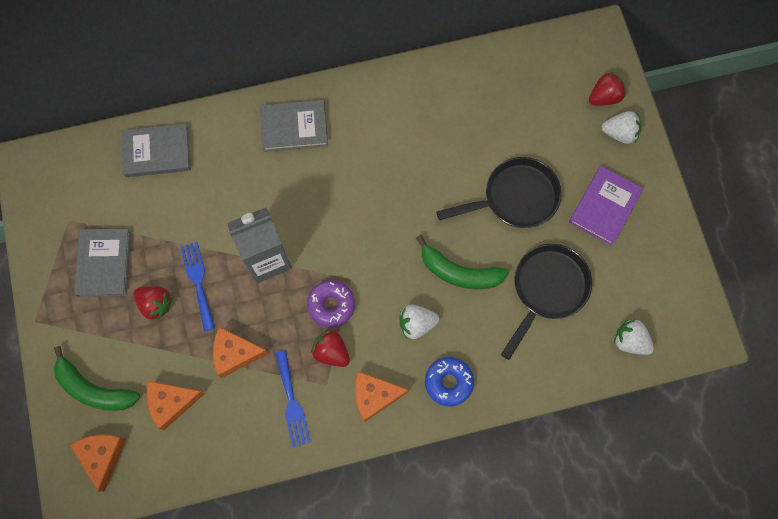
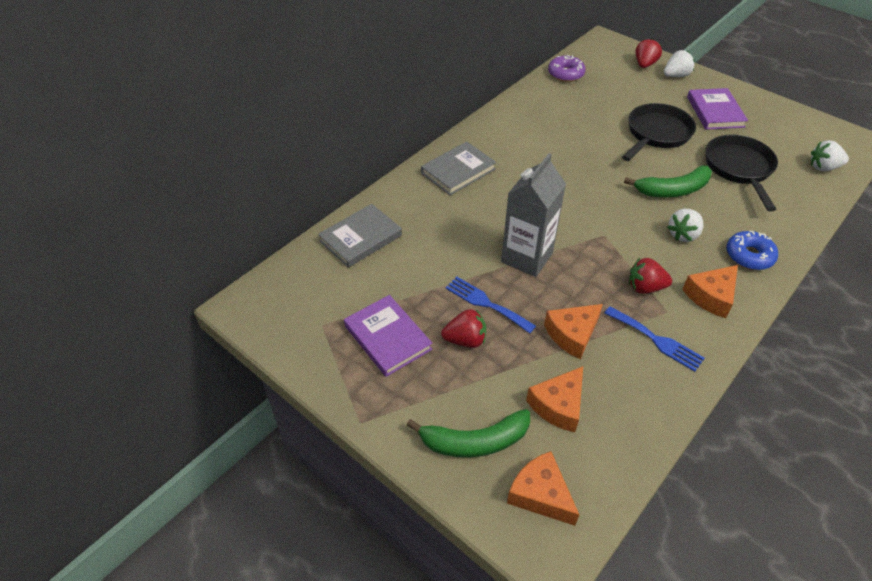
camera: 35 degrees left, 25 degrees down
grey book [74,229,131,297] -> purple book [344,295,432,377]
purple donut [307,280,355,328] -> purple donut moved to [548,55,586,82]

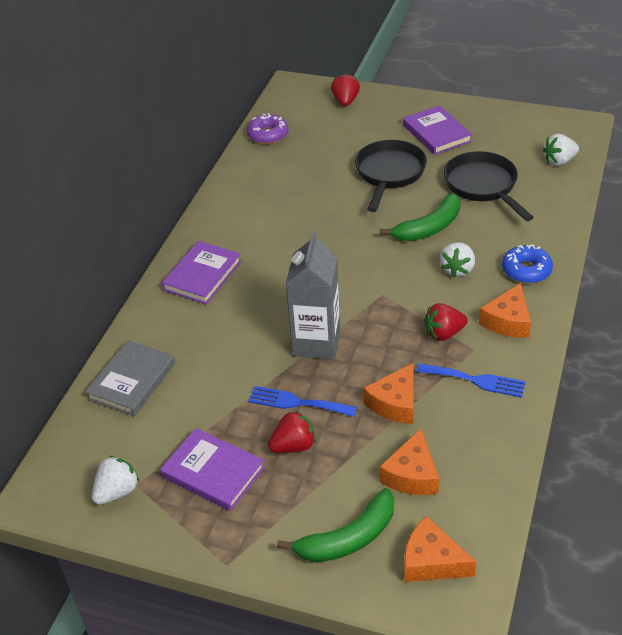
camera: 20 degrees left, 5 degrees down
grey book [421,142,496,195] -> purple book [162,241,242,304]
white strawberry [664,50,695,77] -> white strawberry moved to [92,456,139,505]

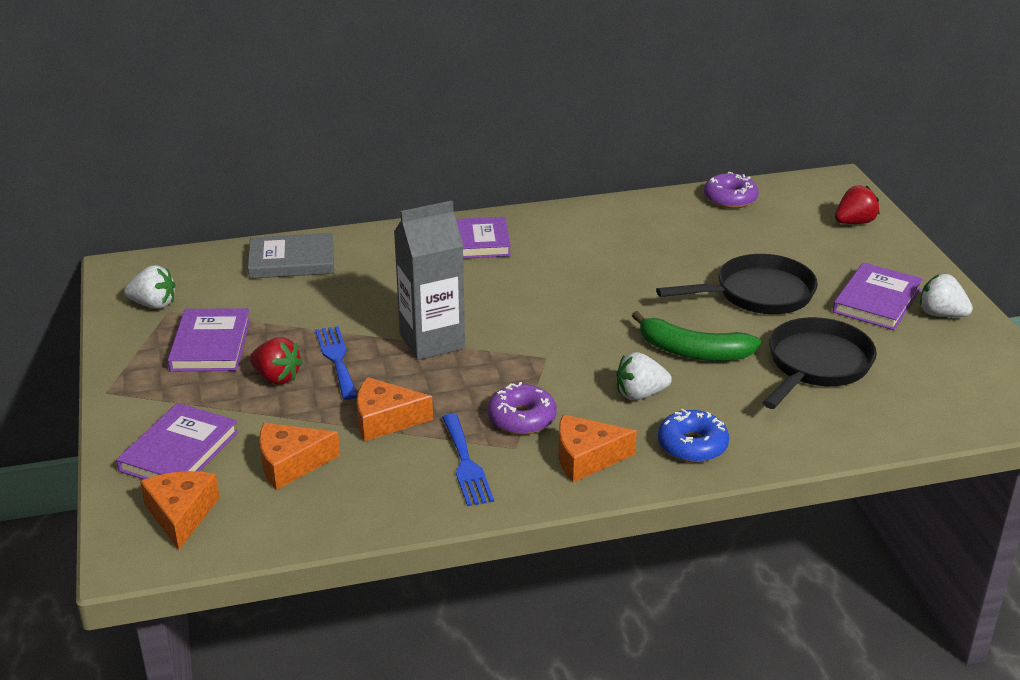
camera: 55 degrees right, 10 degrees down
green banana [277,488,394,562] -> purple book [116,403,239,479]
red strawberry [424,303,468,341] -> purple donut [488,382,557,435]
white strawberry [543,134,579,166] -> white strawberry moved to [920,274,973,317]

